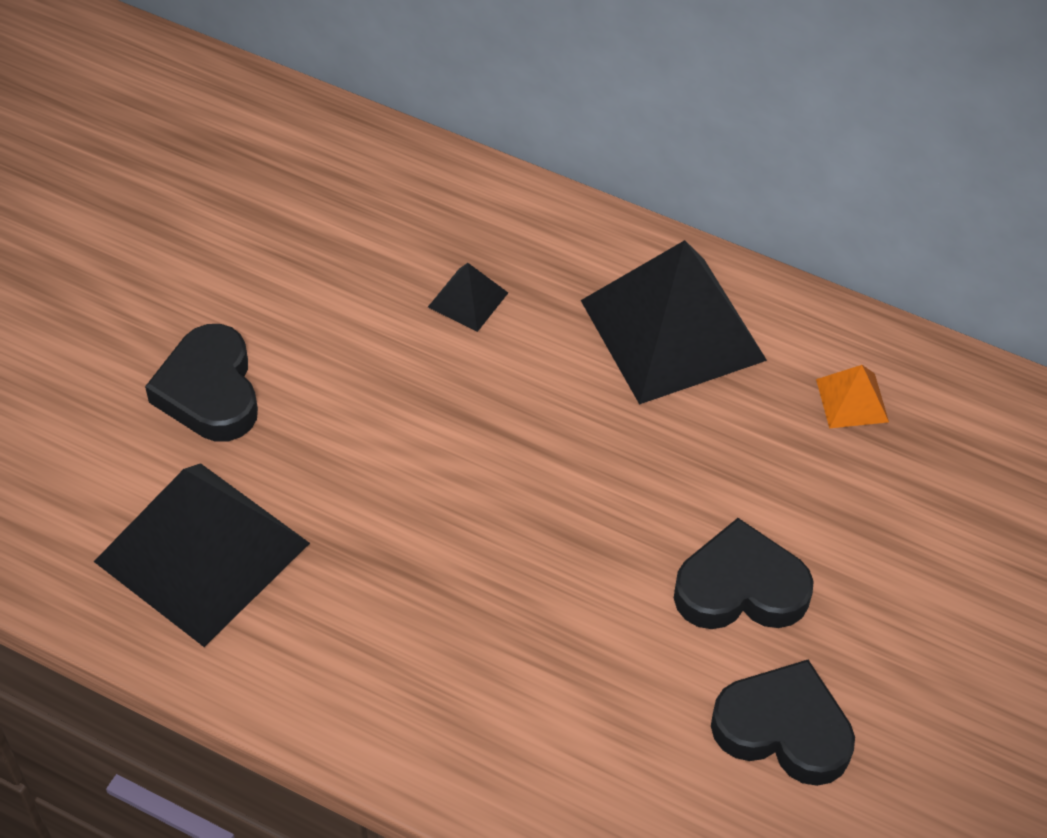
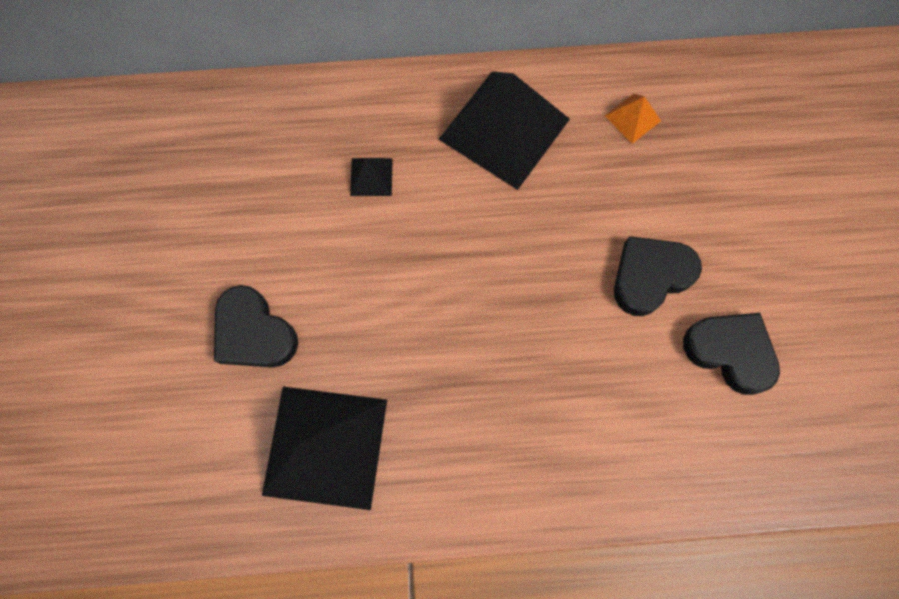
camera: 30 degrees left, 20 degrees up
black heart [711,660,855,786] -> black heart turned 45 degrees clockwise [683,313,780,395]

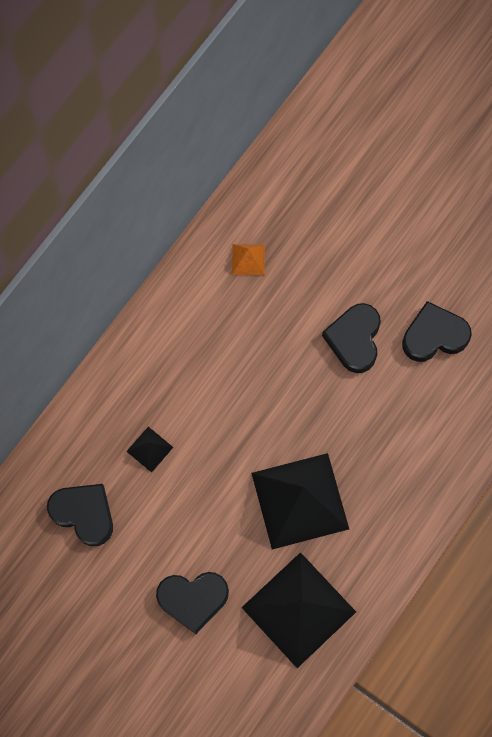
camera: 50 degrees left, 0 degrees up
black pyramid [439,71,570,190] -> black pyramid moved to [252,453,349,550]
none -> black heart [47,484,113,546]

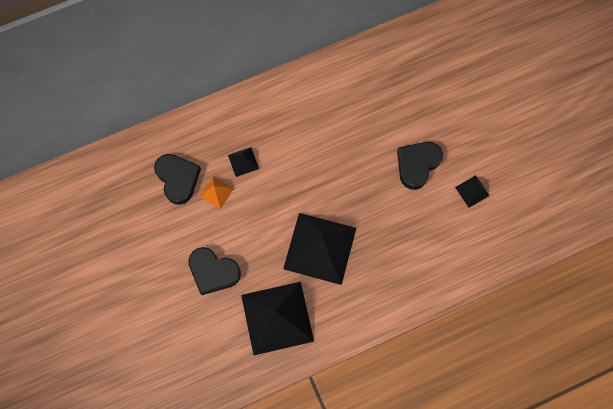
camera: 30 degrees right, 0 degrees up
orange pyramid [232,244,265,275] -> orange pyramid moved to [200,177,234,209]
black heart [402,301,472,362] -> black pyramid [455,175,489,208]

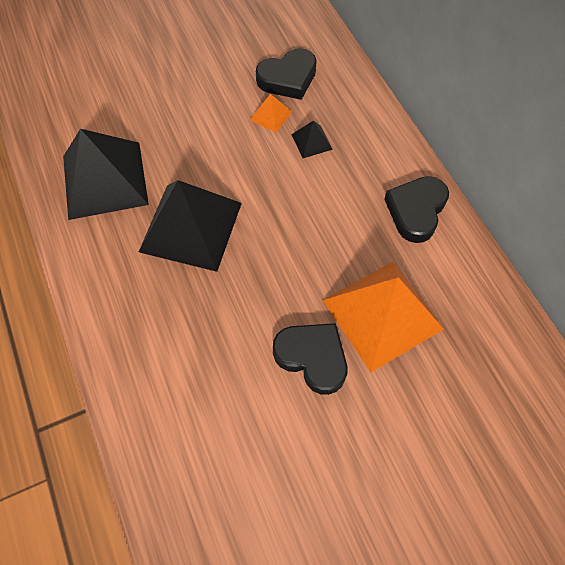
camera: 90 degrees right, 10 degrees down
black heart [188,247,241,295] -> black heart moved to [384,176,449,243]
black pyramid [455,175,489,208] -> none
none -> orange pyramid [323,262,444,372]

